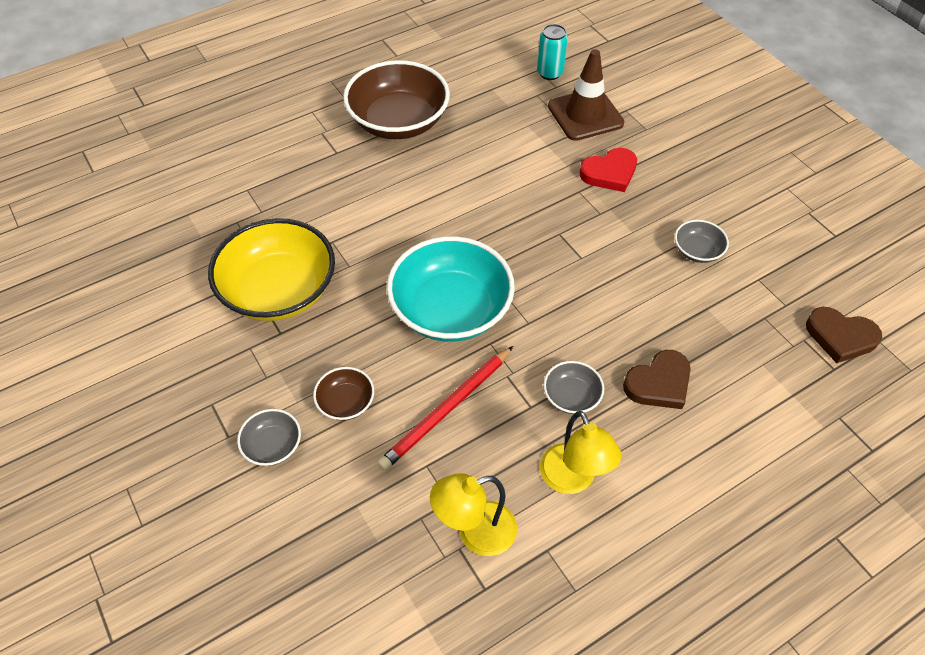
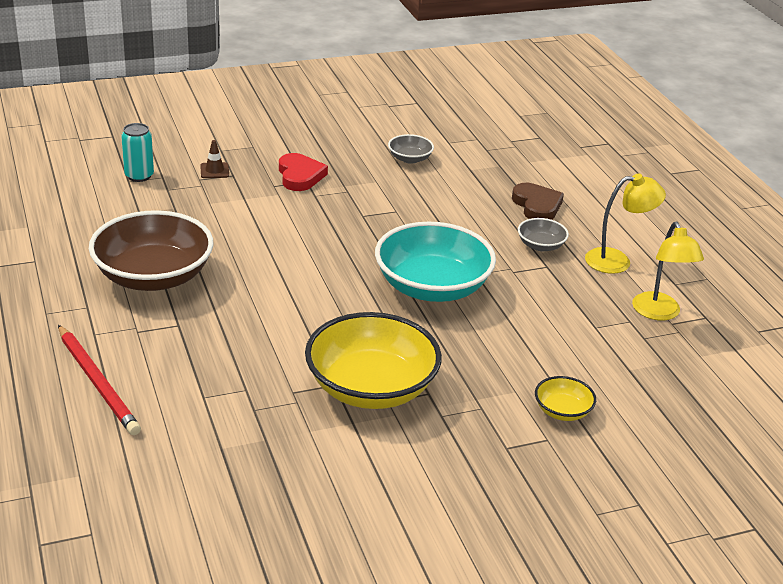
camera: 80 degrees left, 20 degrees down
grey bowl [237,409,301,466] -> yellow bowl [535,376,596,421]
brown bowl [313,367,374,421] -> none
red pencil [377,346,513,471] -> red pencil moved to [58,325,141,435]
brown traffic cone [548,49,624,141] -> brown traffic cone [200,140,229,178], size x0.44
brown heart [806,307,882,363] -> none

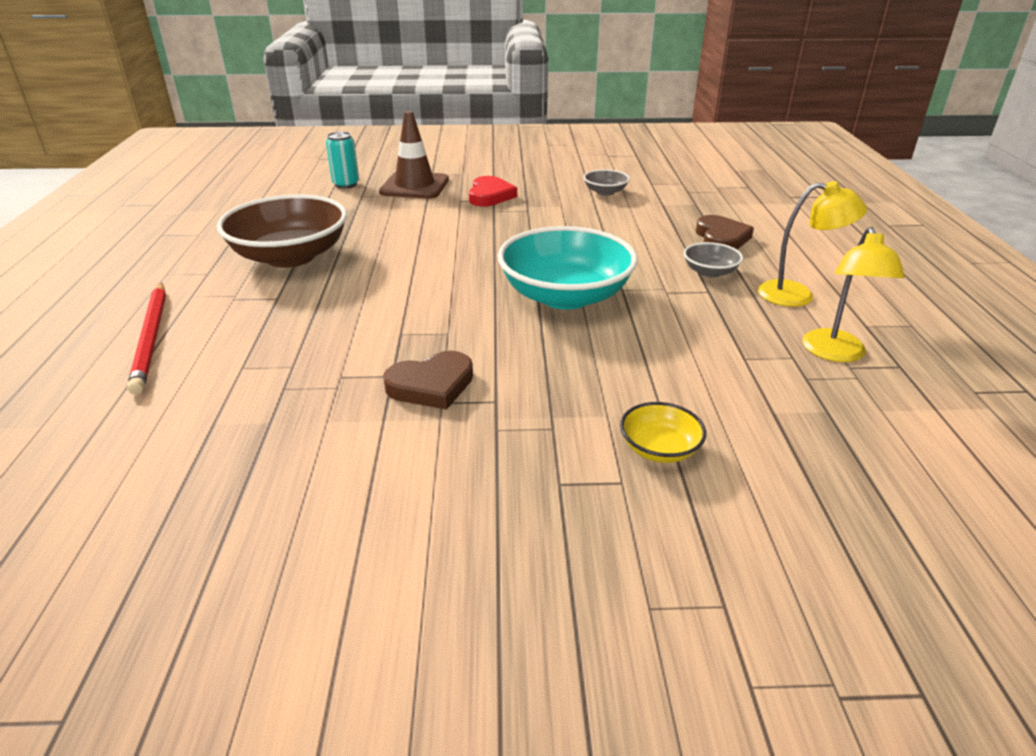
camera: 20 degrees right, 0 degrees up
brown traffic cone [200,140,229,178] -> brown traffic cone [379,111,449,198], size x2.25
yellow bowl [305,312,442,409] -> brown heart [383,351,473,410]

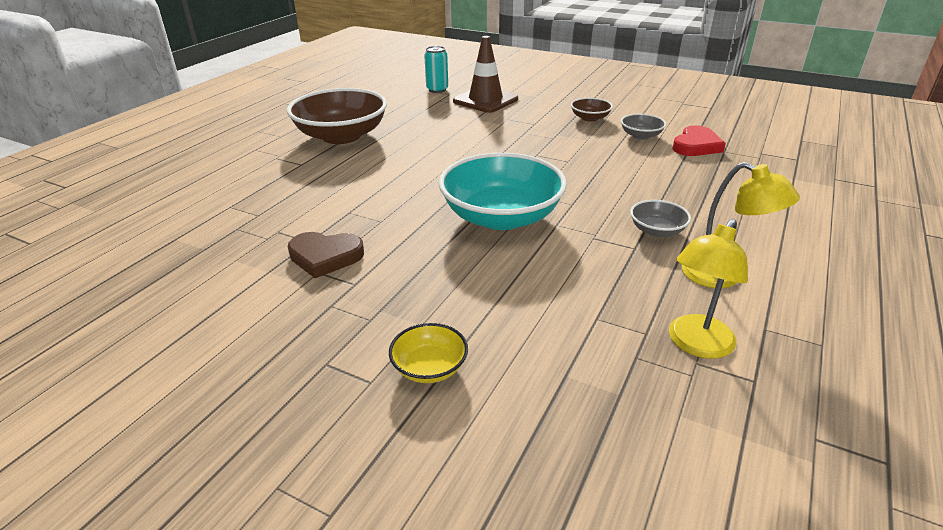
camera: 30 degrees right, 0 degrees up
red pencil [127,283,166,394] -> none
red heart [469,176,517,207] -> red heart moved to [672,125,726,156]
brown heart [696,215,754,249] -> none
none -> brown bowl [571,98,613,122]

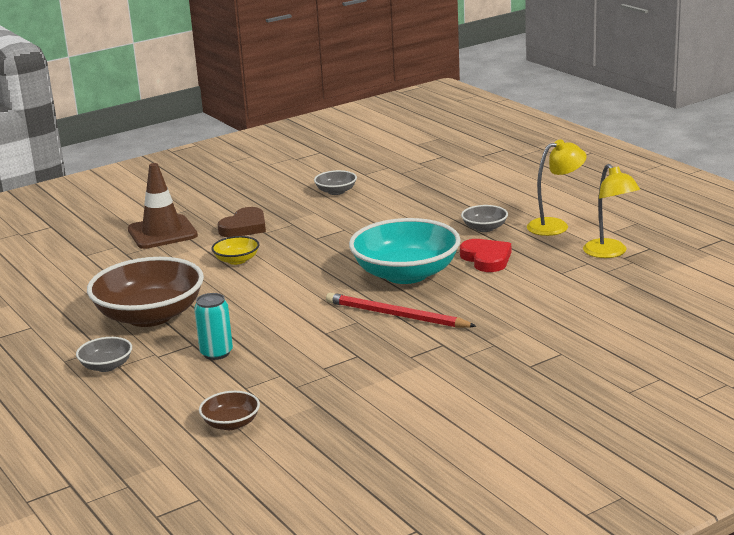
camera: 60 degrees left, 10 degrees down
brown heart [288,232,364,278] -> brown heart moved to [218,207,266,237]
yellow bowl [389,323,468,383] -> yellow bowl moved to [211,236,260,265]
turquoise can [424,46,448,93] -> turquoise can moved to [194,293,233,360]
brown bowl [571,98,613,122] -> brown bowl moved to [199,391,260,430]
red heart [672,125,726,156] -> red heart moved to [460,239,511,272]
none -> grey bowl [76,337,132,372]
none -> red pencil [326,293,477,328]

